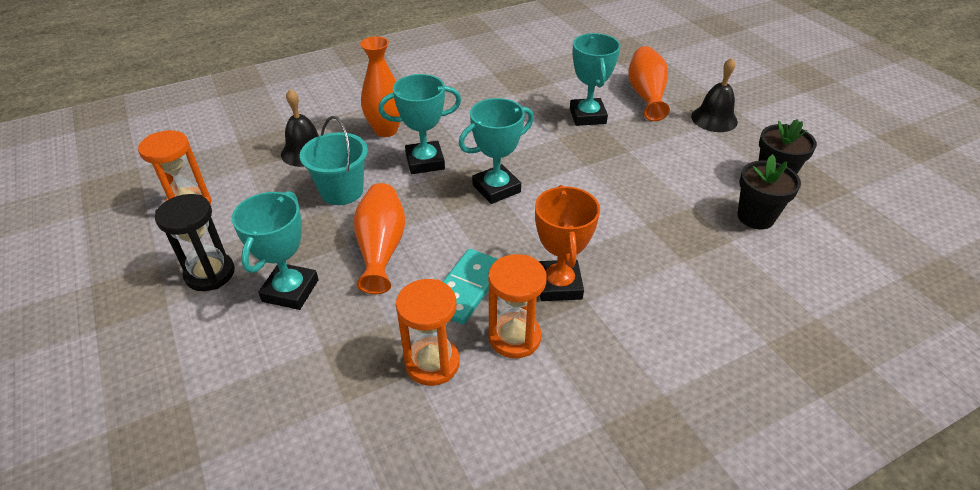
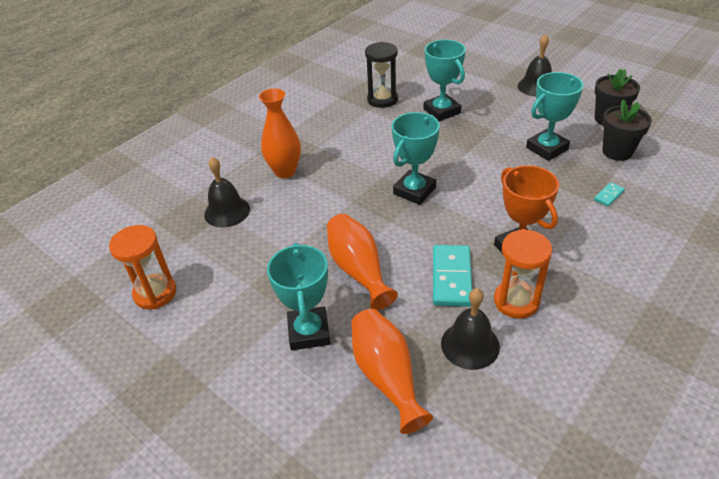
camera: 20 degrees left, 0 degrees up
black hourglass [155,194,235,291] -> black hourglass moved to [365,42,398,108]
turquoise bucket [300,116,368,205] -> none
turquoise trophy [378,74,461,174] -> turquoise trophy moved to [526,72,583,161]
orange hourglass [396,279,460,386] -> black bell [441,288,500,370]
orange vase [628,46,670,121] -> orange vase moved to [351,309,433,434]
none -> turquoise domino [594,182,625,207]

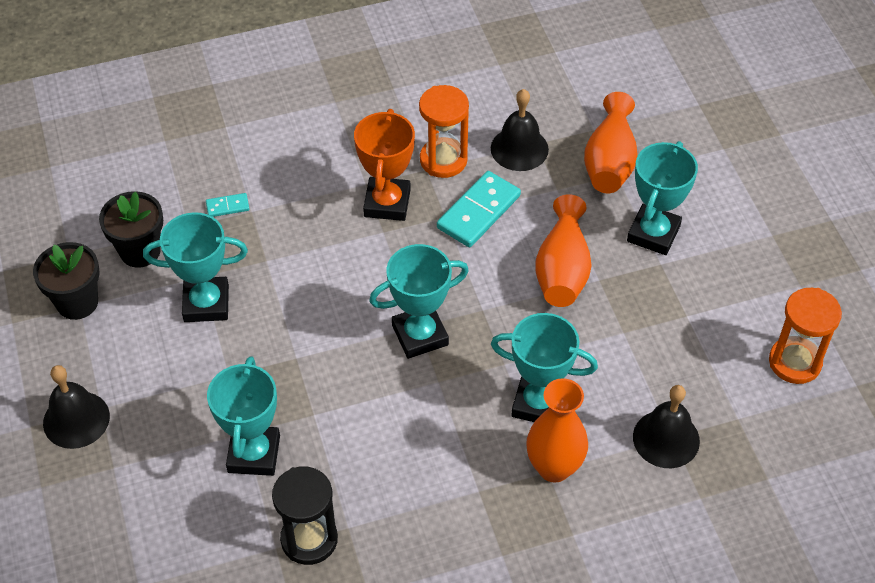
camera: 150 degrees left, 10 degrees up
none -> turquoise trophy [491,313,598,422]

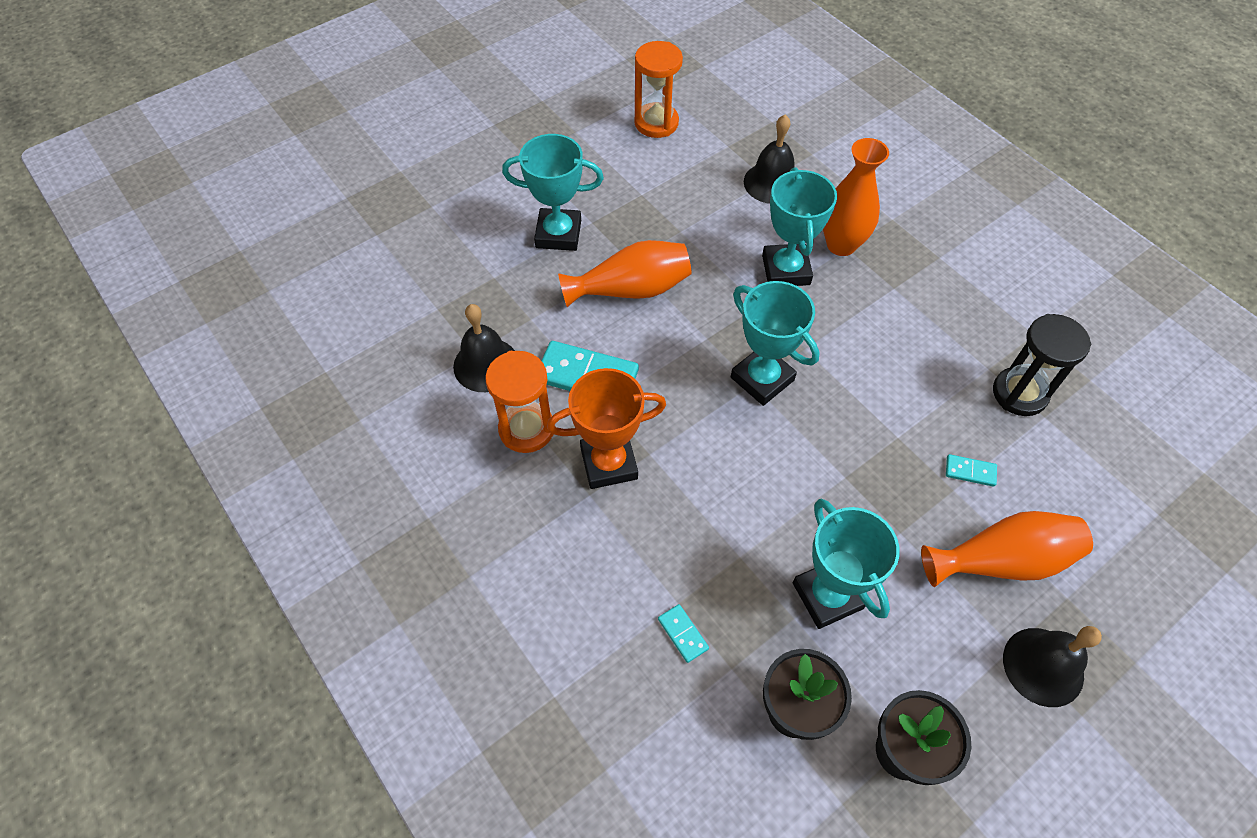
camera: 110 degrees left, 5 degrees up
turquoise trophy [207,356,280,476] -> turquoise domino [946,454,997,487]
orange vase [584,92,638,193] -> orange vase moved to [921,511,1093,587]

